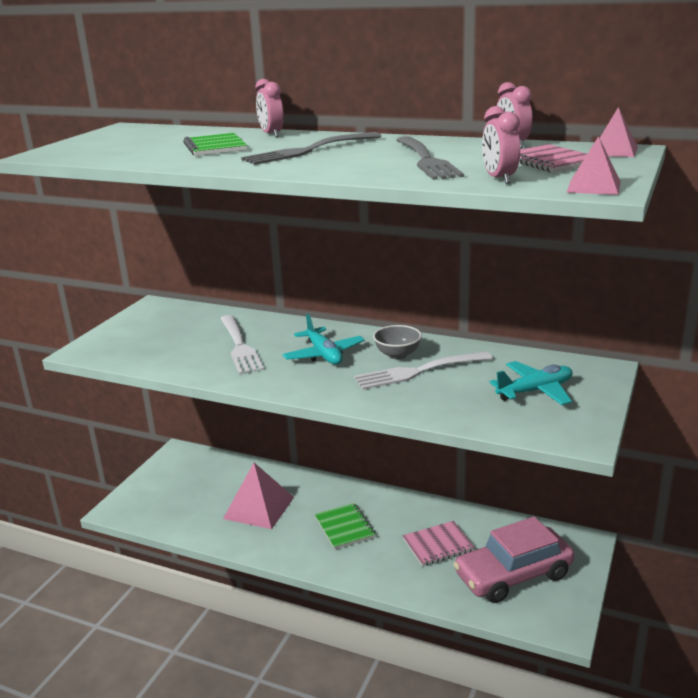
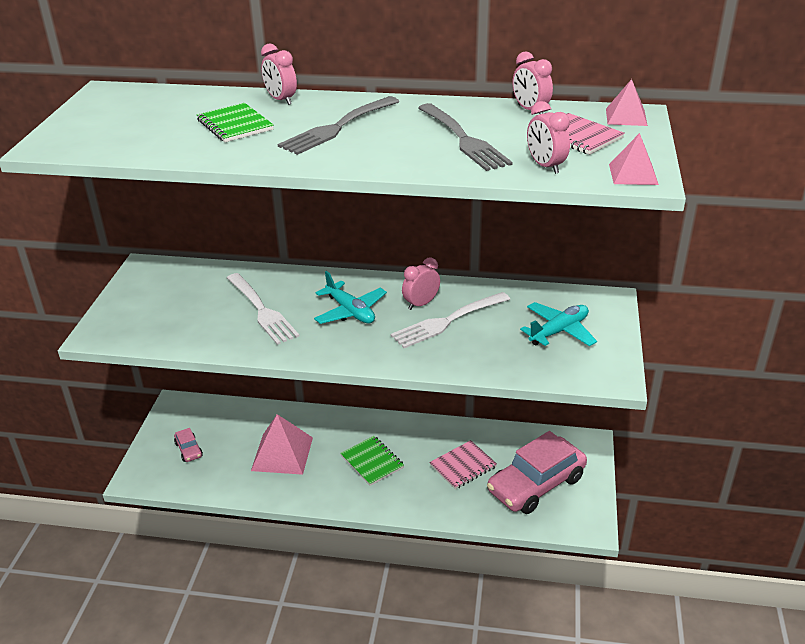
camera: 15 degrees left, 10 degrees up
grey bowl [373,325,422,360] -> pink clock [402,257,440,310]
none -> pink car [174,428,203,462]

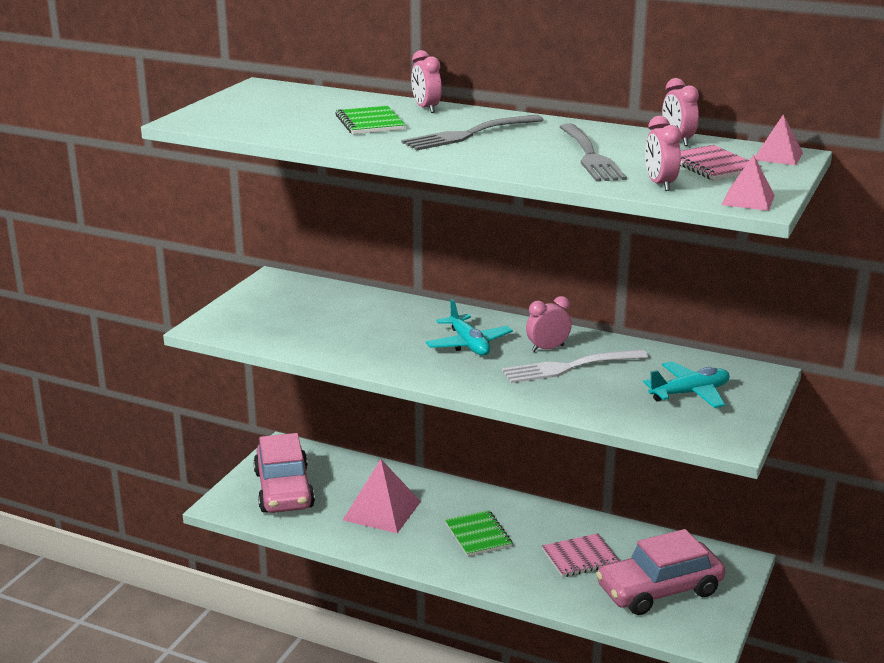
camera: 15 degrees right, 10 degrees down
pink car [174,428,203,462] -> pink car [253,433,315,513], size x2.35
white fork [227,273,299,345] -> none

